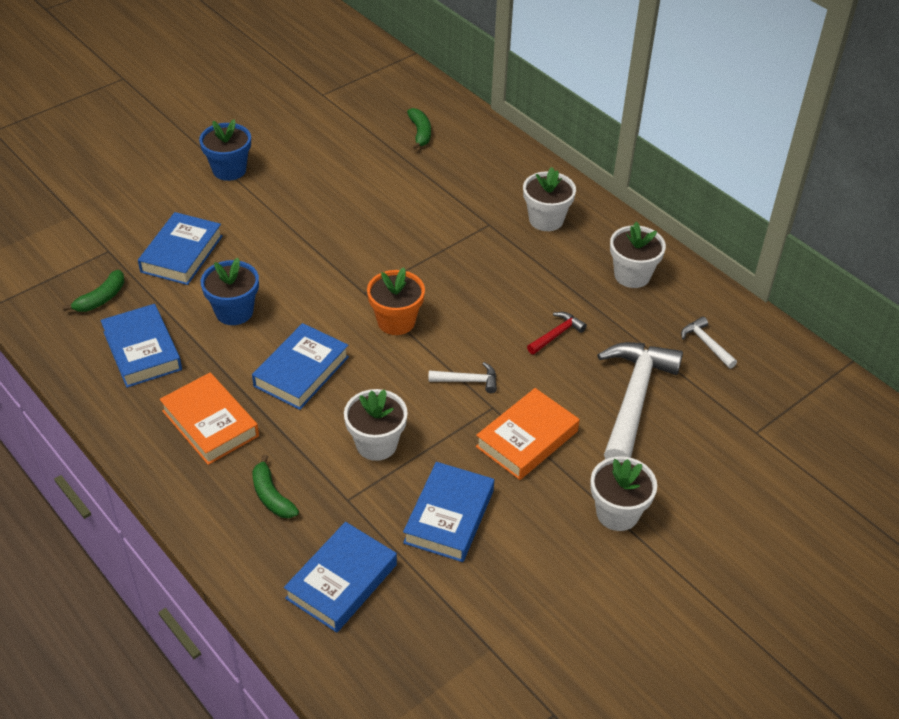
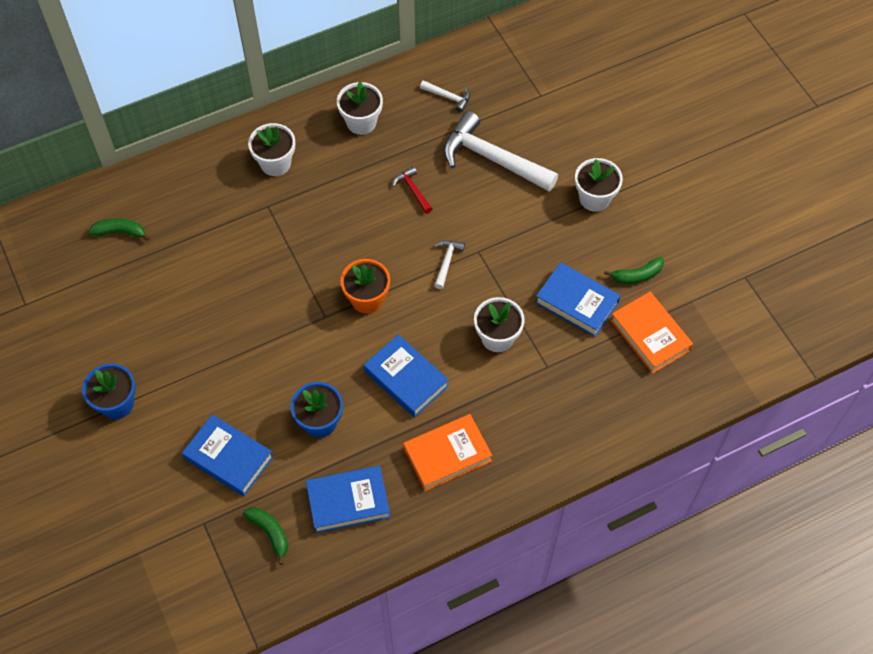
camera: 75 degrees left, 15 degrees up
green banana [252,454,299,518] -> green banana moved to [604,257,664,284]
blue book [284,522,397,633] -> none
orange book [476,388,579,480] -> orange book moved to [610,292,693,374]
white hammer [681,317,737,369] -> white hammer turned 135 degrees counterclockwise [420,80,470,112]

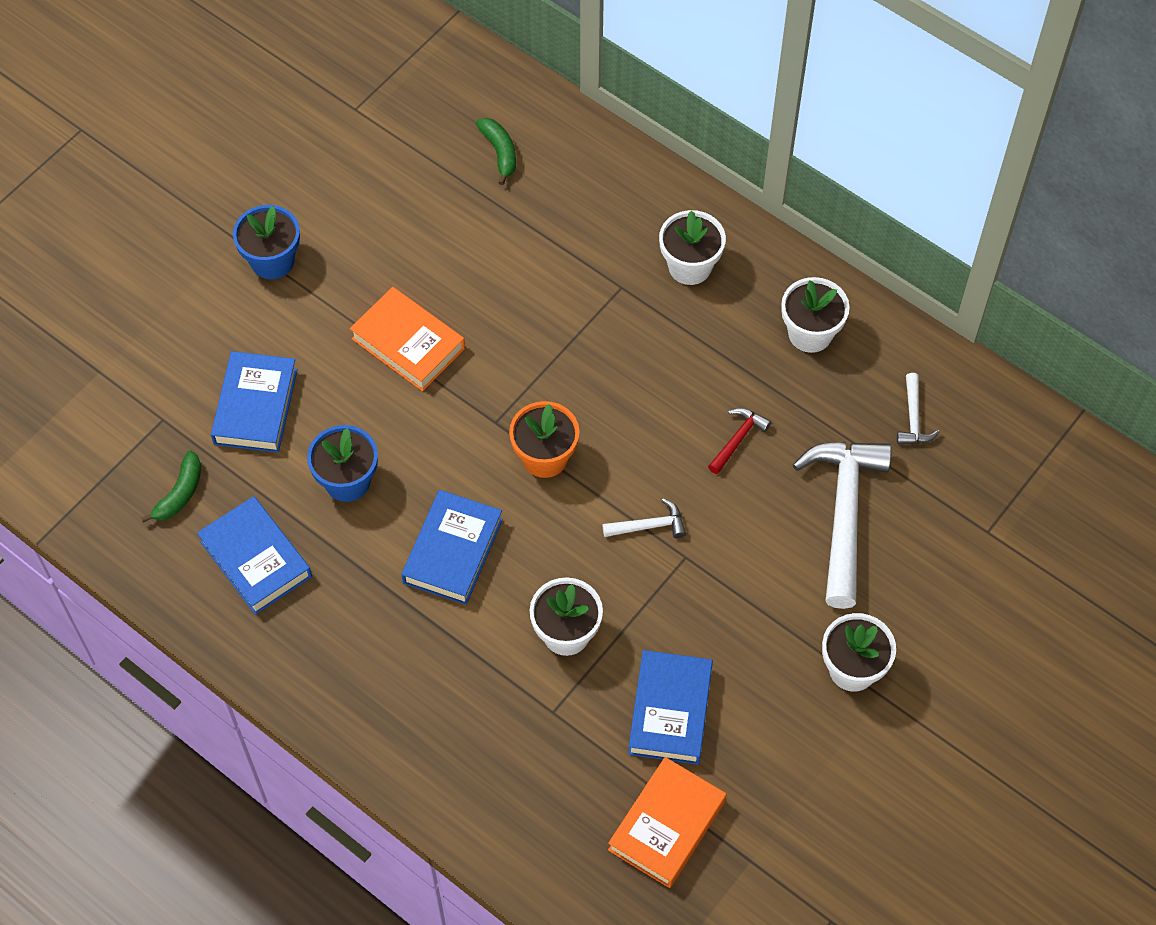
camera: 65 degrees right, 0 degrees up
orange book [403,414,492,491] -> orange book moved to [350,287,465,391]
green banana [604,257,664,284] -> none

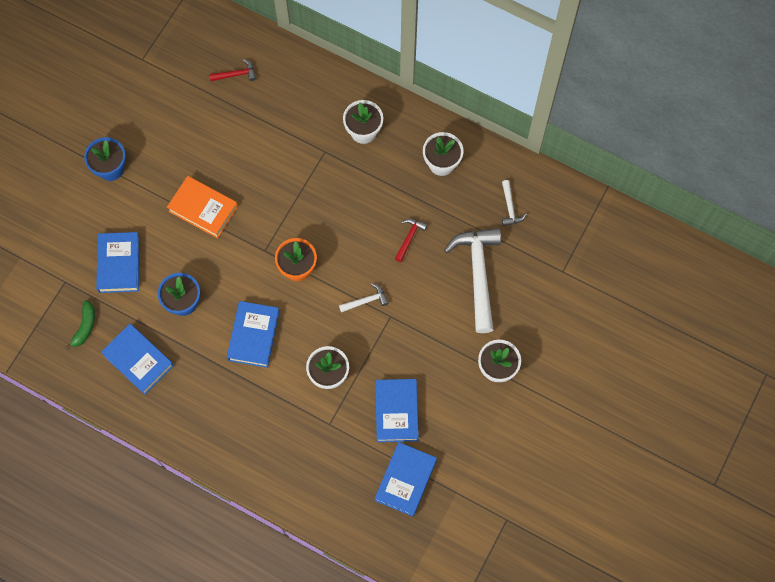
camera: 10 degrees left, 10 degrees up
green banana [476,118,516,185] -> red hammer [209,59,256,81]
orange book [608,757,726,888] -> blue book [375,442,437,517]

